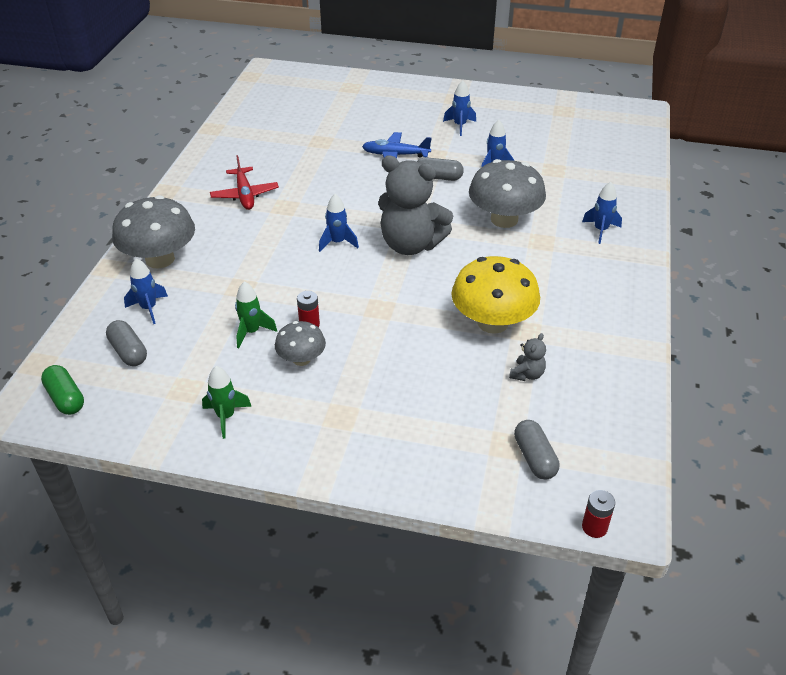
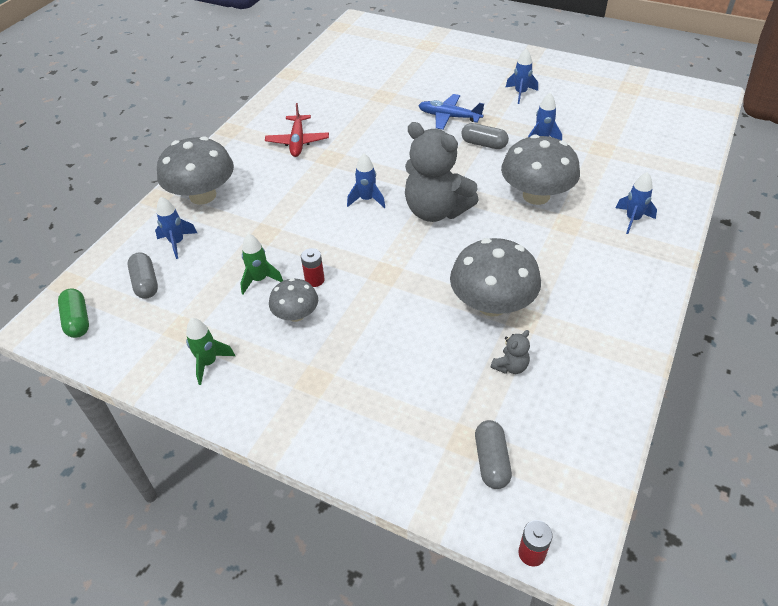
camera: 15 degrees right, 5 degrees up
yellow mushroom [451,256,540,334] -> grey mushroom [450,238,541,316]

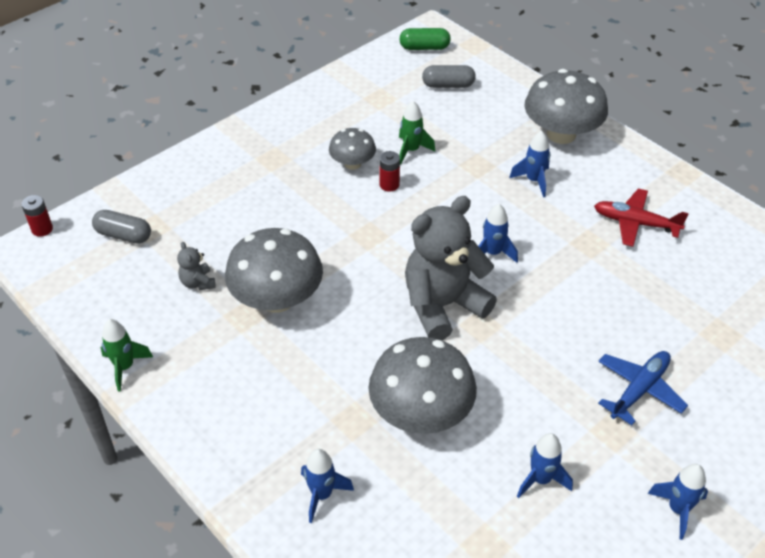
camera: 110 degrees right, 0 degrees up
blue rocket [155,197,197,259] -> blue rocket moved to [509,131,550,197]
green rocket [186,318,235,385] -> green rocket moved to [101,319,153,392]
grey capsule [461,123,509,149] -> none

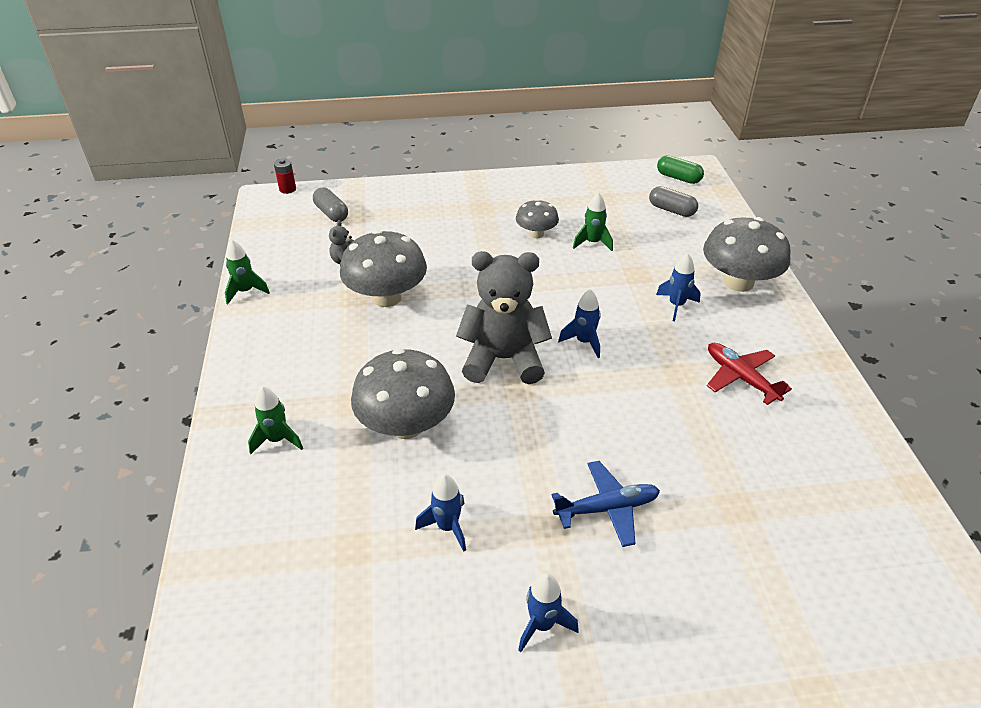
camera: 35 degrees right, 5 degrees down
blue rocket [301,449,354,523] -> green rocket [248,386,303,454]
red battery [379,151,400,192] -> none

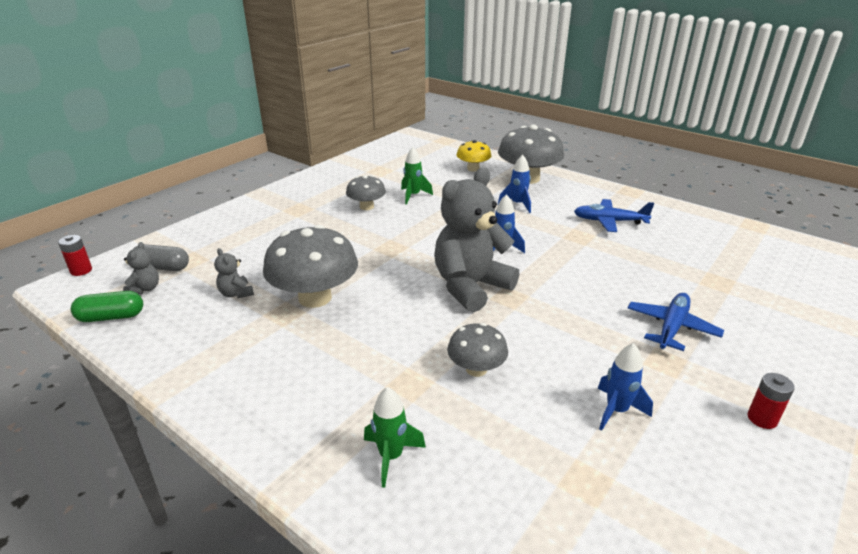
camera: 45 degrees left, 10 degrees down
green rocket [225,240,270,305] -> none
grey mushroom [351,348,455,439] -> grey mushroom [447,323,508,377], size x0.56
blue rocket [518,573,579,652] -> red battery [748,373,795,429]
grey capsule [649,186,698,217] -> none
green capsule [657,155,704,184] -> green capsule moved to [71,291,143,322]
red plane [707,343,792,405] -> blue plane [574,199,654,232]
none -> grey teddy bear [123,242,159,295]
none -> yellow mushroom [456,140,491,172]

